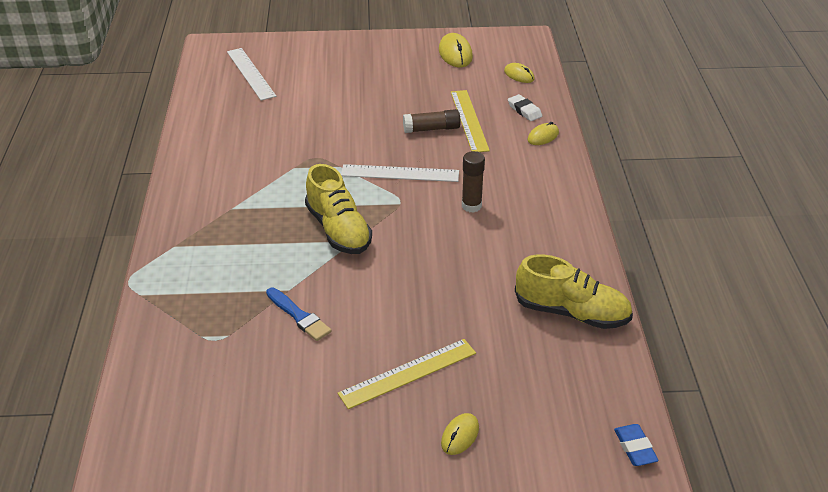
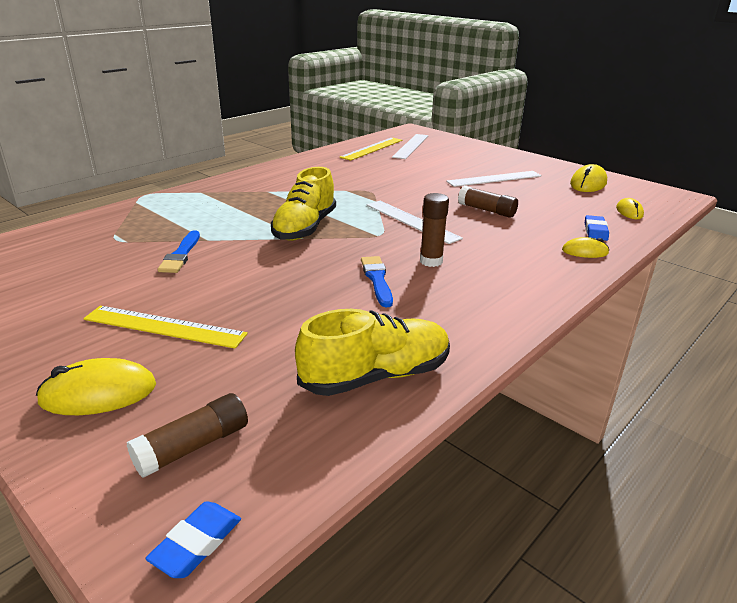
camera: 45 degrees right, 10 degrees down
yellow mouse [441,413,479,455] -> yellow mouse [36,358,156,415], size x1.60
yellow ruler [451,90,490,152] -> yellow ruler moved to [339,137,402,161]
white eraser [508,94,542,121] -> blue eraser [585,215,609,241]
yellow shoe [515,254,633,329] -> yellow shoe turned 90 degrees counterclockwise [295,309,450,396]
none -> brown glue stick [127,393,248,478]
none -> blue brush [361,256,393,307]
none -> white ruler [446,171,542,187]

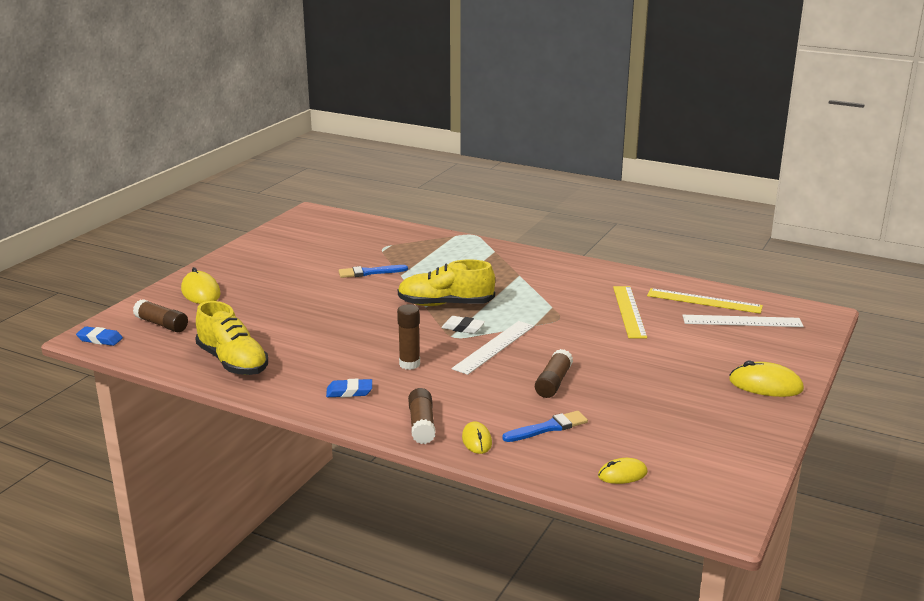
camera: 75 degrees right, 5 degrees down
yellow ruler [83,306,248,349] -> yellow ruler moved to [613,286,647,338]
blue brush [361,256,393,307] -> blue brush moved to [502,411,588,442]
white ruler [446,171,542,187] -> none
yellow mouse [570,164,607,192] -> yellow mouse moved to [729,360,804,397]
blue eraser [585,215,609,241] -> blue eraser moved to [326,379,372,398]
none -> brown glue stick [408,388,436,444]
none -> white eraser [441,316,485,334]

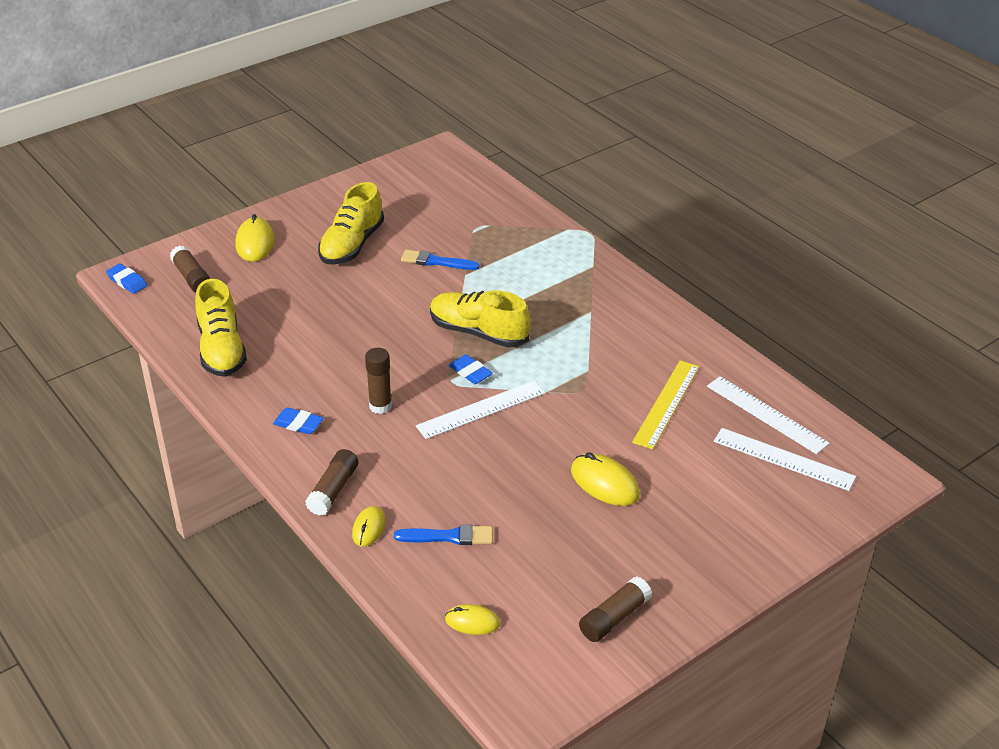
camera: 25 degrees right, 15 degrees up
white eraser [441,316,485,334] -> blue eraser [449,355,493,384]
brown glue stick [535,349,573,398] -> brown glue stick moved to [579,576,652,642]
yellow ruler [647,288,763,314] -> white ruler [707,376,830,454]
yellow mouse [729,360,804,397] -> yellow mouse moved to [571,452,640,506]
none -> yellow shoe [318,182,384,264]

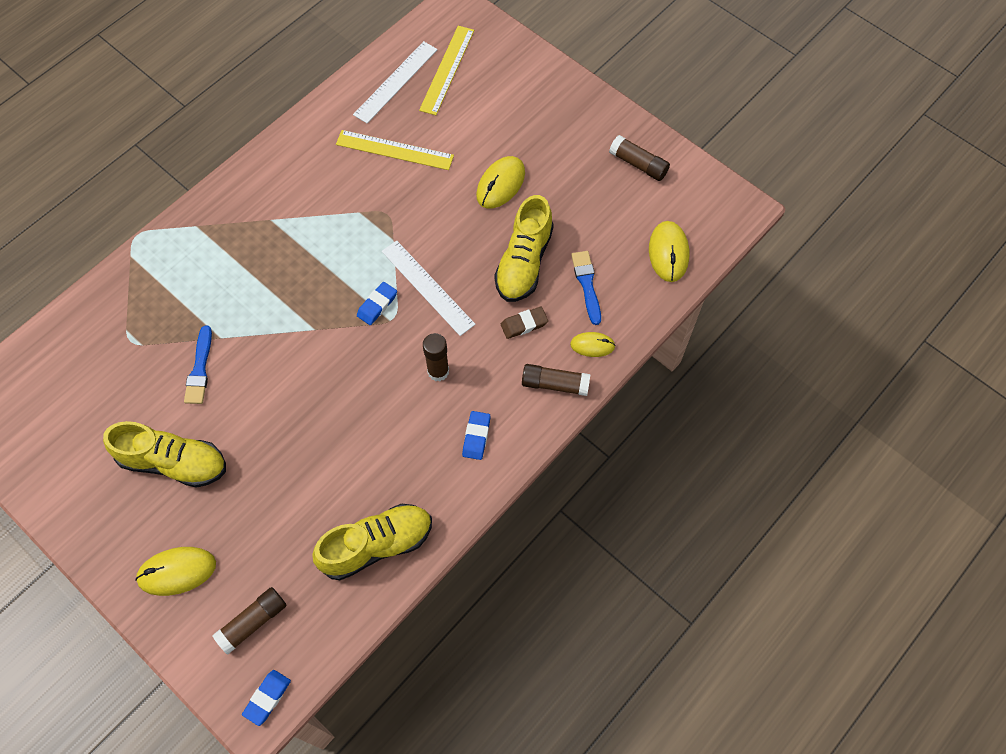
camera: 100 degrees left, 25 degrees up
yellow shoe [430,290,531,347] -> yellow shoe moved to [494,195,554,302]
yellow mouse [445,604,500,635] -> yellow mouse [649,221,689,282], size x1.60
white ruler [714,428,856,491] -> yellow ruler [419,26,474,115]
none -> brown eraser [501,307,548,339]

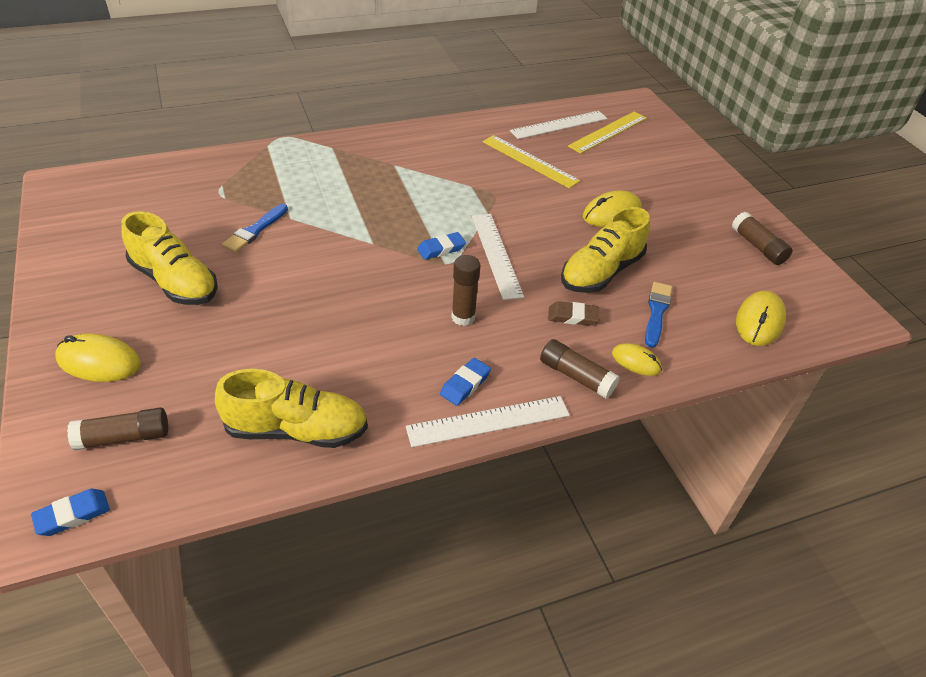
camera: 25 degrees right, 20 degrees down
none -> white ruler [406,396,570,447]

